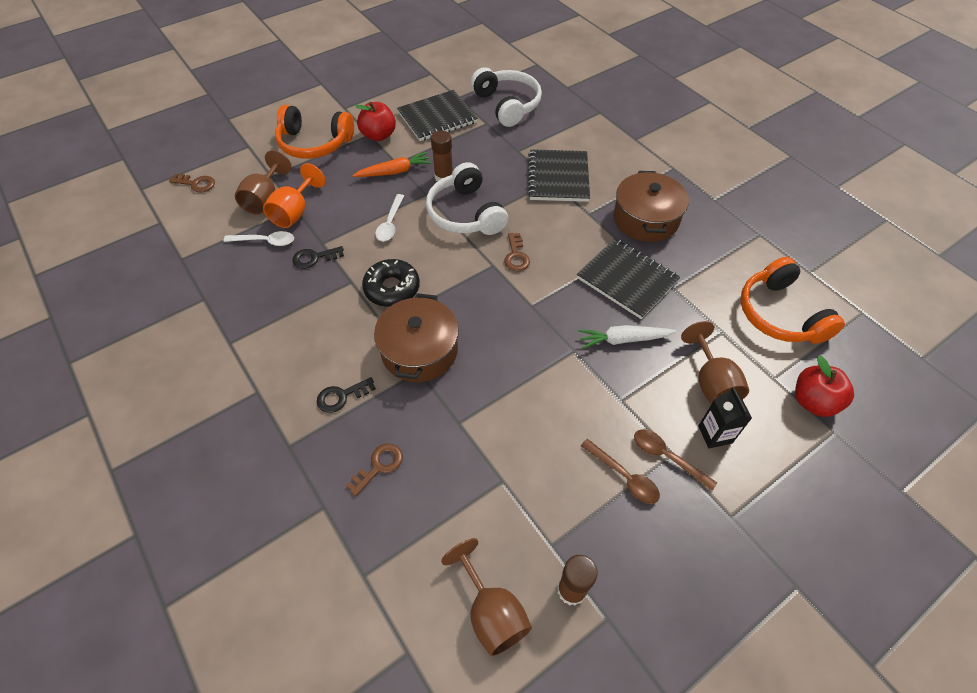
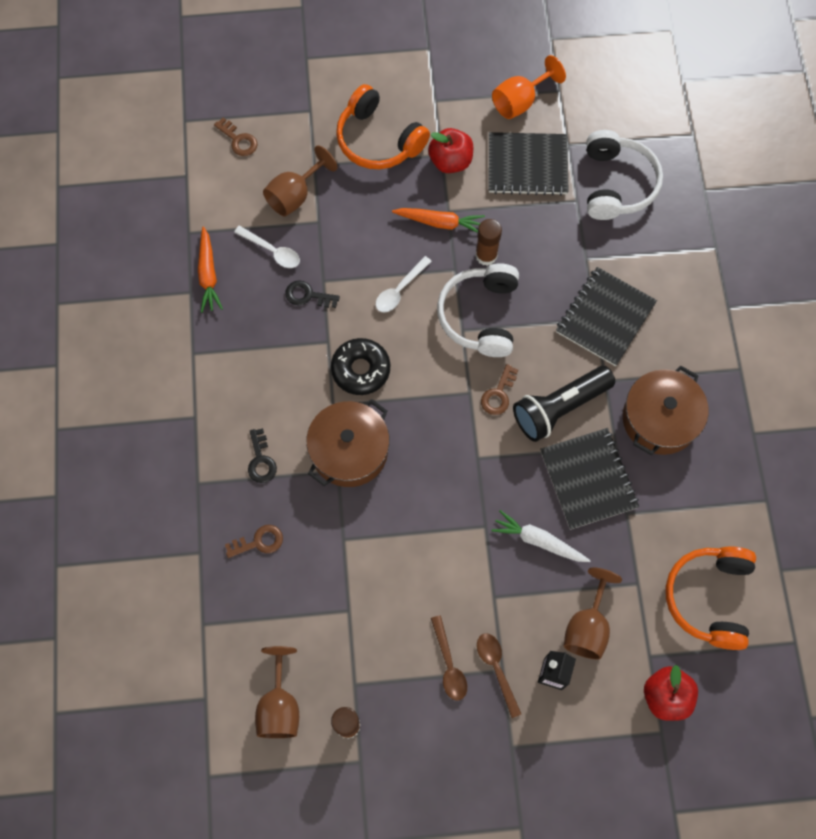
camera: 30 degrees right, 15 degrees up
orange goblet [263,163,325,228] -> orange goblet moved to [492,55,566,119]
black key [317,377,376,413] -> black key turned 105 degrees counterclockwise [248,428,277,483]
none -> orange carrot [198,226,223,313]
none -> black flashlight [513,366,615,442]

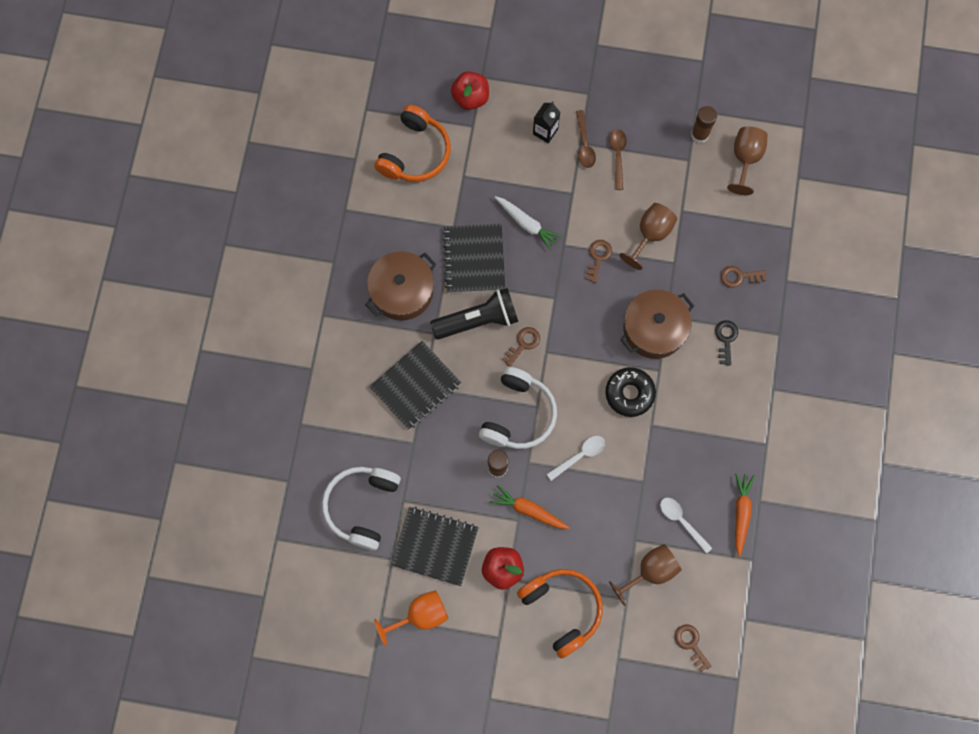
camera: 165 degrees left, 5 degrees up
black key [285,280,340,308] -> none
brown goblet [564,568,622,660] -> brown goblet moved to [619,203,677,270]
none -> brown key [585,240,612,283]

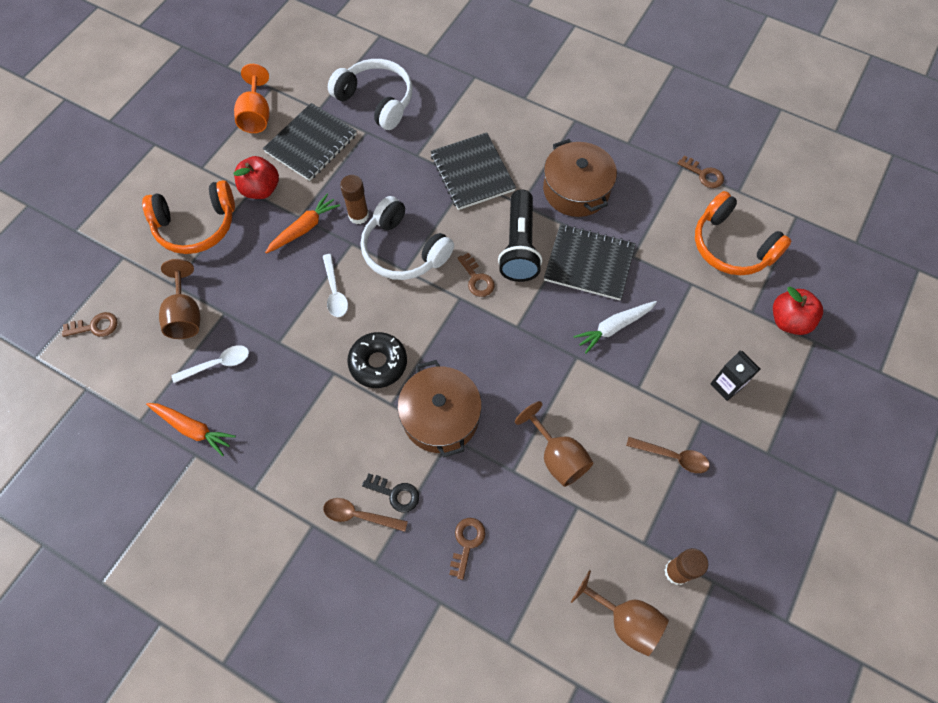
camera: 110 degrees right, 10 degrees down
brown spoon [576,110,596,168] -> brown spoon moved to [323,498,408,532]
brown key [585,240,612,283] -> brown key moved to [677,156,724,188]

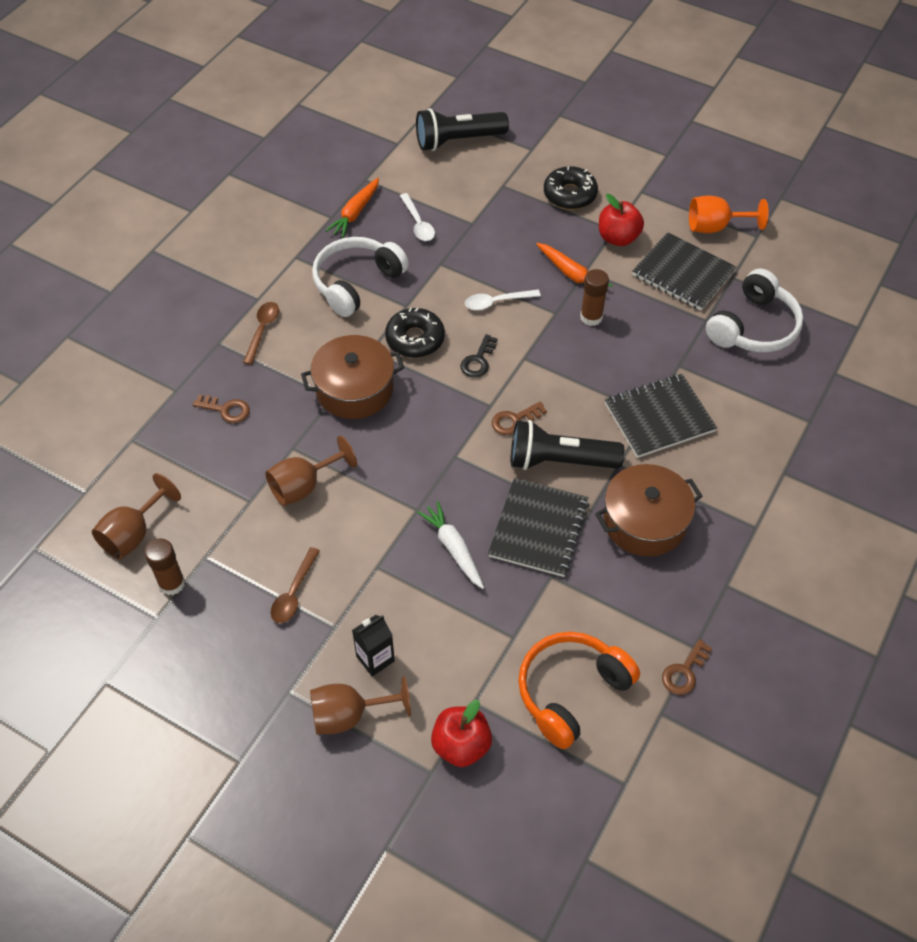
camera: 90 degrees right, 10 degrees down
brown key [62,312,118,337] -> black flashlight [416,108,509,151]
orange headphones [142,180,235,254] -> black donut [544,166,598,210]
brown goblet [159,259,200,339] -> brown goblet moved to [310,676,411,735]
white headphones [361,196,454,280] -> white headphones moved to [312,237,409,317]
black key [362,473,419,512] -> black key moved to [461,334,498,378]

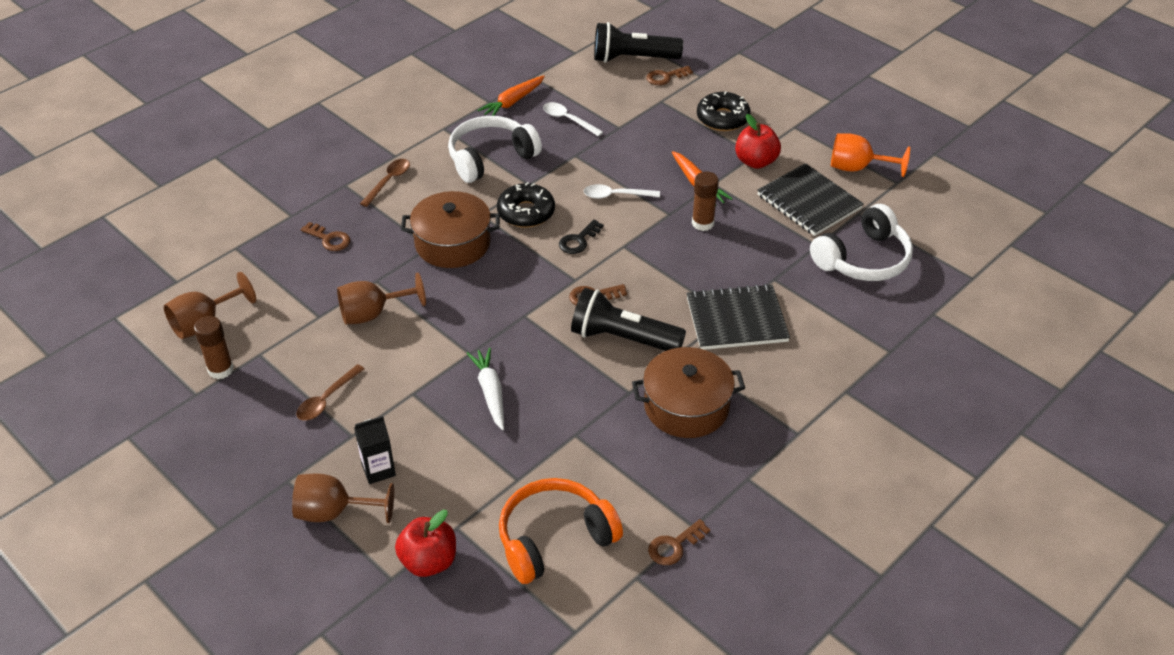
camera: 15 degrees right, 10 degrees down
white spoon [400,193,435,241] -> white spoon turned 135 degrees clockwise [543,102,603,136]
black notebook [488,478,589,577] -> none
none -> brown key [646,66,693,85]

